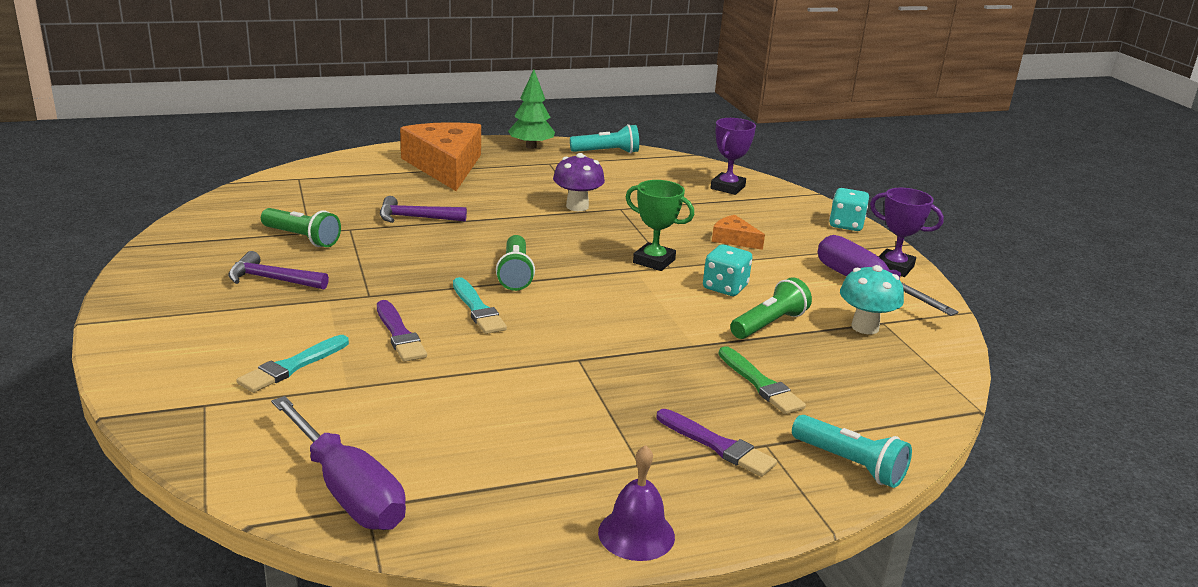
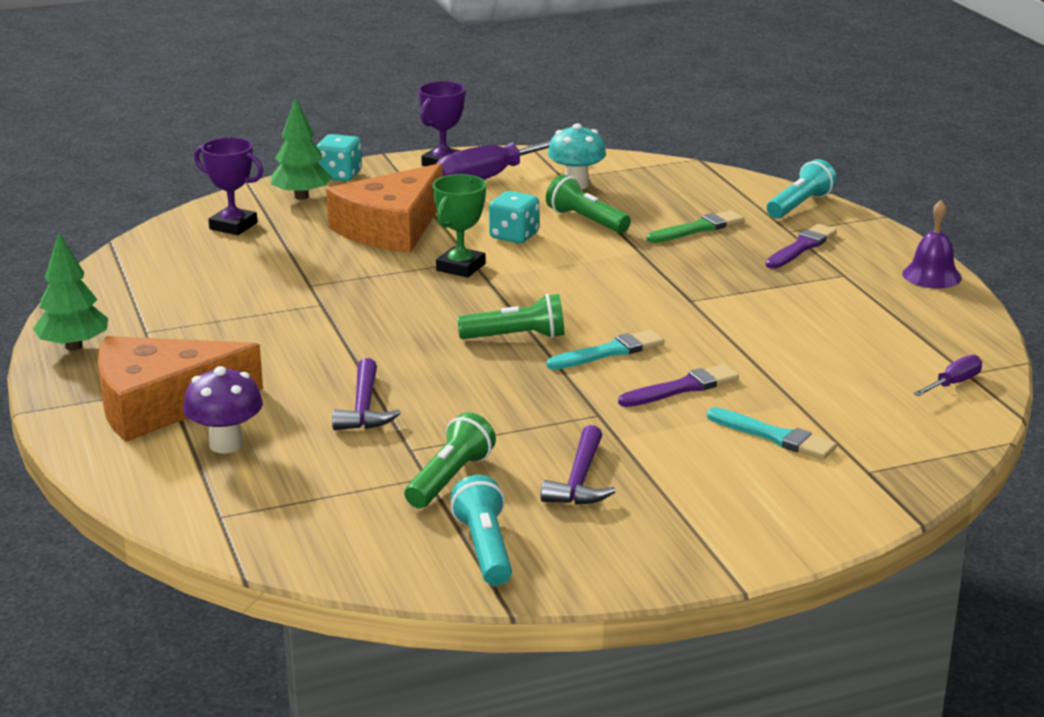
camera: 90 degrees left, 0 degrees up
purple screwdriver [271,396,406,530] -> purple screwdriver [913,355,982,396], size x0.48
purple mushroom [553,153,605,211] -> purple mushroom moved to [183,366,263,453]
turquoise flashlight [570,124,639,153] -> turquoise flashlight moved to [451,475,512,586]
orange cheese [712,215,765,250] -> orange cheese [326,163,443,253], size x2.23
none -> green tree [271,97,332,200]

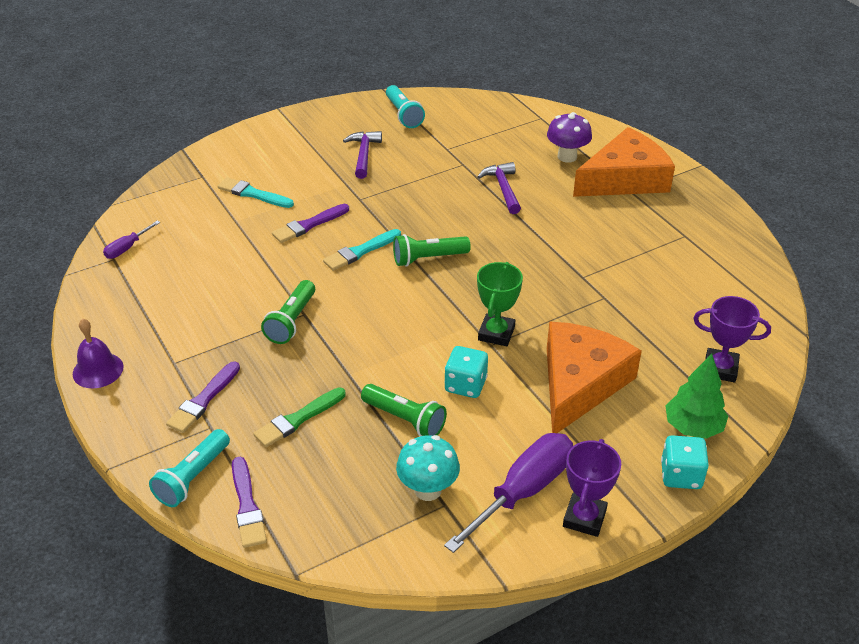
camera: 170 degrees right, 15 degrees up
green tree [33,233,108,351] -> none
green flashlight [405,412,496,508] -> green flashlight moved to [261,280,315,344]
none -> purple brush [232,457,267,548]

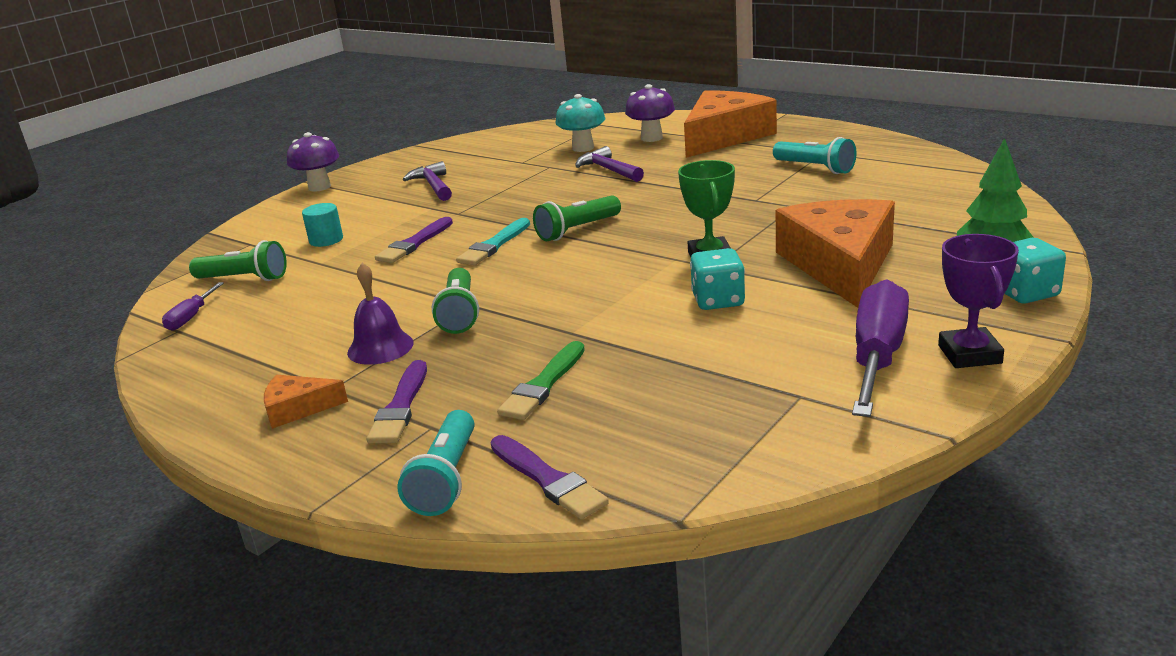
camera: 20 degrees left, 15 degrees down
purple bell [73,318,123,388] -> purple bell moved to [347,263,414,365]
turquoise brush [218,177,294,208] -> turquoise cylinder [302,203,343,247]
green flashlight [361,384,447,436] -> green flashlight moved to [189,240,287,281]
turquoise flashlight [386,85,425,128] -> turquoise flashlight moved to [773,137,857,174]
turquoise mushroom [396,435,460,501] -> turquoise mushroom moved to [555,94,605,152]
purple trophy [693,296,771,382] -> none
none -> orange cheese [264,375,348,429]
none -> purple mushroom [287,132,339,192]

